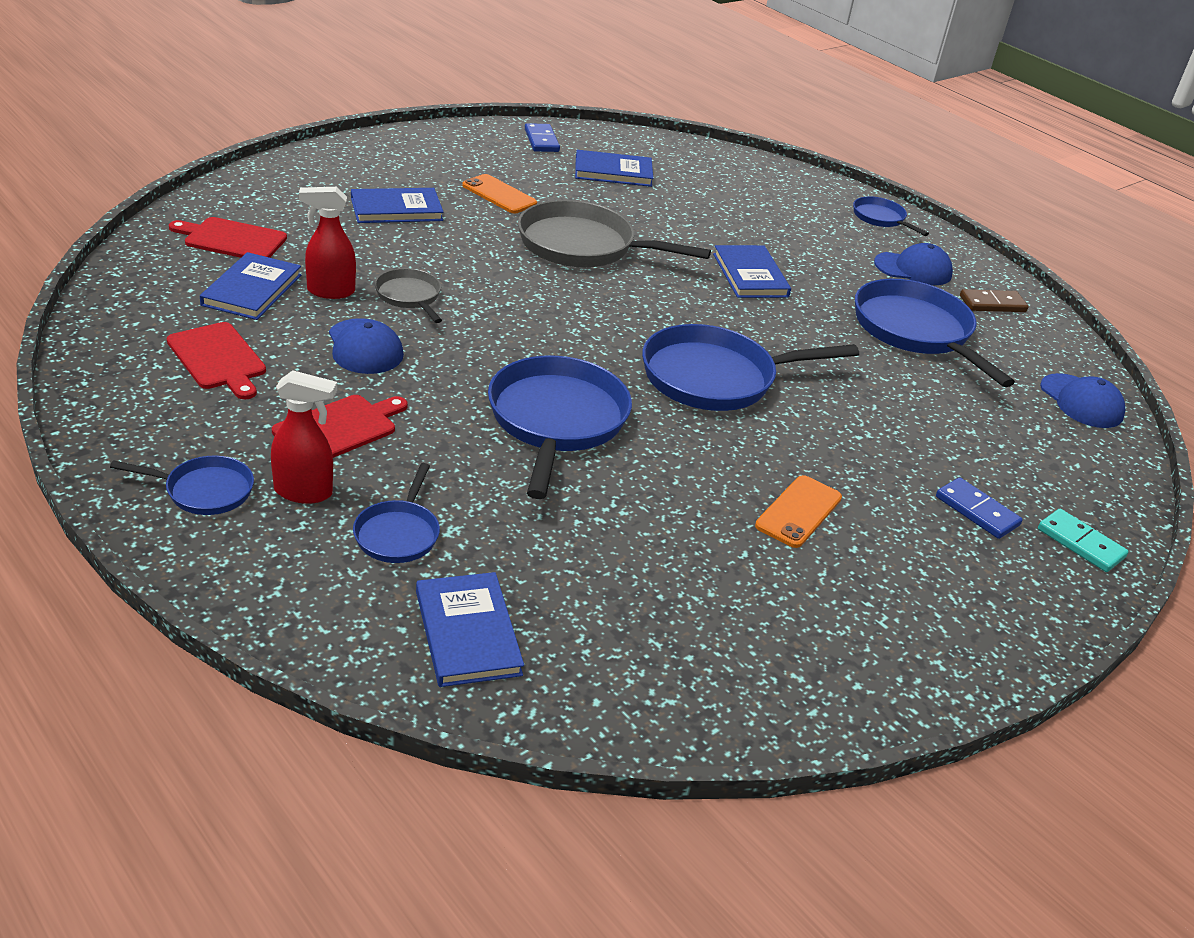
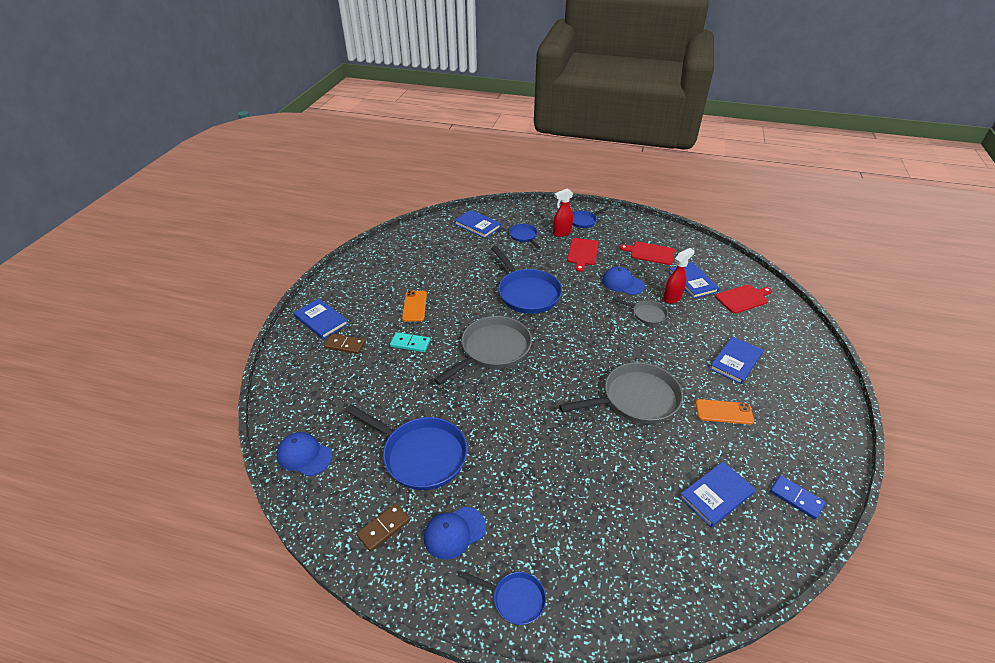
camera: 150 degrees right, 5 degrees up
blue pan [642,324,859,411] -> grey pan [434,316,532,385]
blue book [713,245,791,298] -> blue book moved to [294,299,348,339]
blue domino [936,477,1023,539] -> brown domino [324,334,365,354]
turquoise domino [1038,509,1129,572] -> turquoise domino moved to [390,332,430,352]

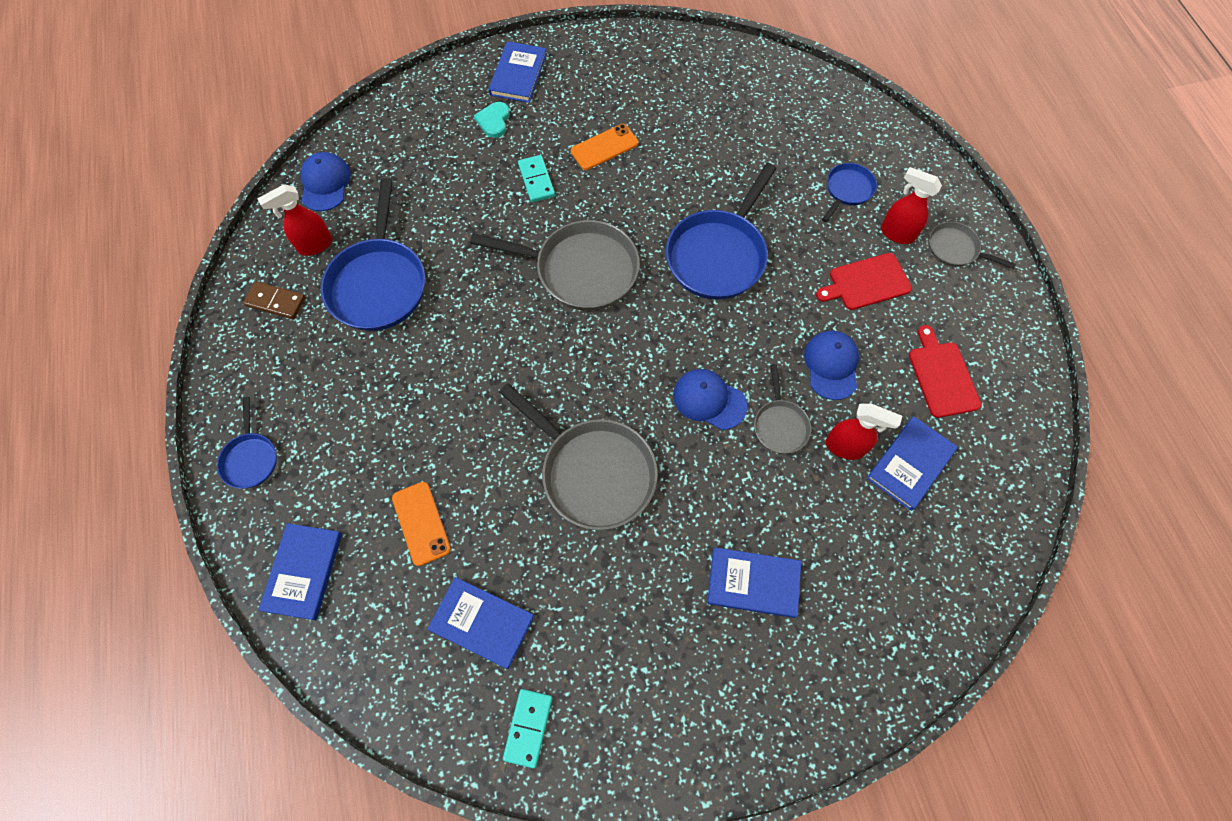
camera: 60 degrees right, 25 degrees up
brown domino [324,334,365,354] -> turquoise heart [474,102,510,138]
blue cap [424,507,486,560] -> blue cap moved to [673,369,747,430]
blue book [454,210,501,238] -> blue book moved to [259,523,342,620]
blue pan [572,207,610,228] -> grey pan [929,221,1016,269]
orange phone [696,399,754,425] -> orange phone moved to [392,482,451,566]
red cutting board [715,285,772,314] -> none
blue domino [770,475,826,519] -> turquoise domino [503,689,552,768]
none -> red spray bottle [257,184,332,256]

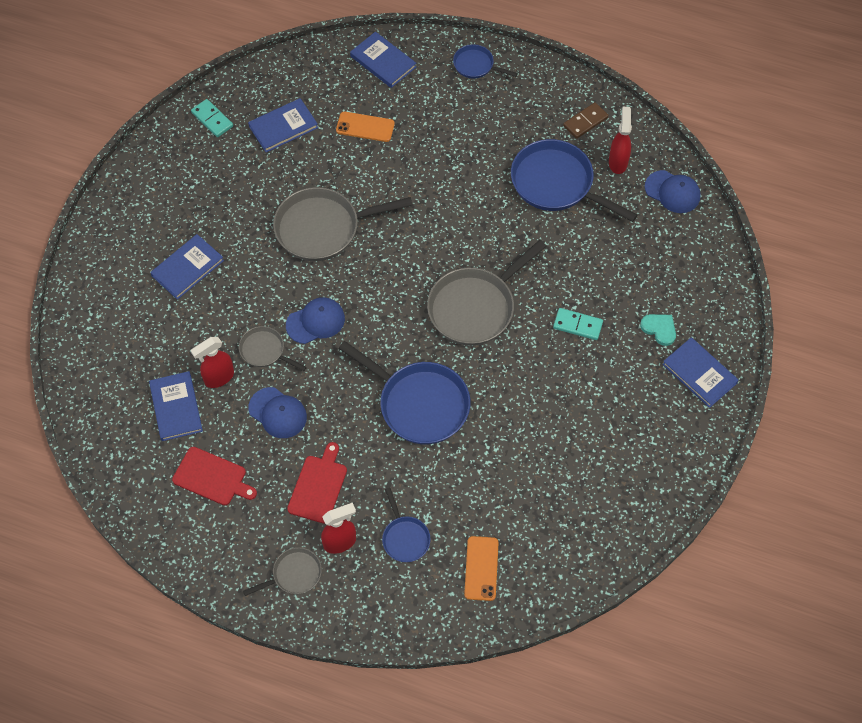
camera: 125 degrees right, 5 degrees down
orange phone [571,124,638,170] -> orange phone moved to [464,536,499,601]
blue pan [666,163,777,300] -> blue pan turned 150 degrees clockwise [338,341,470,444]

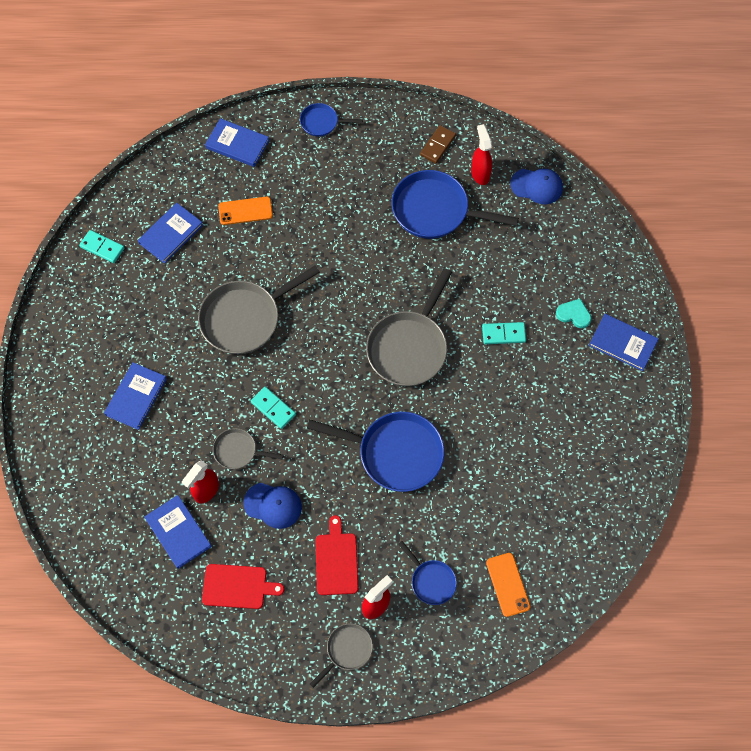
camera: 20 degrees left, 5 degrees up
blue cap [286,297,345,344] -> turquoise domino [251,387,296,429]

